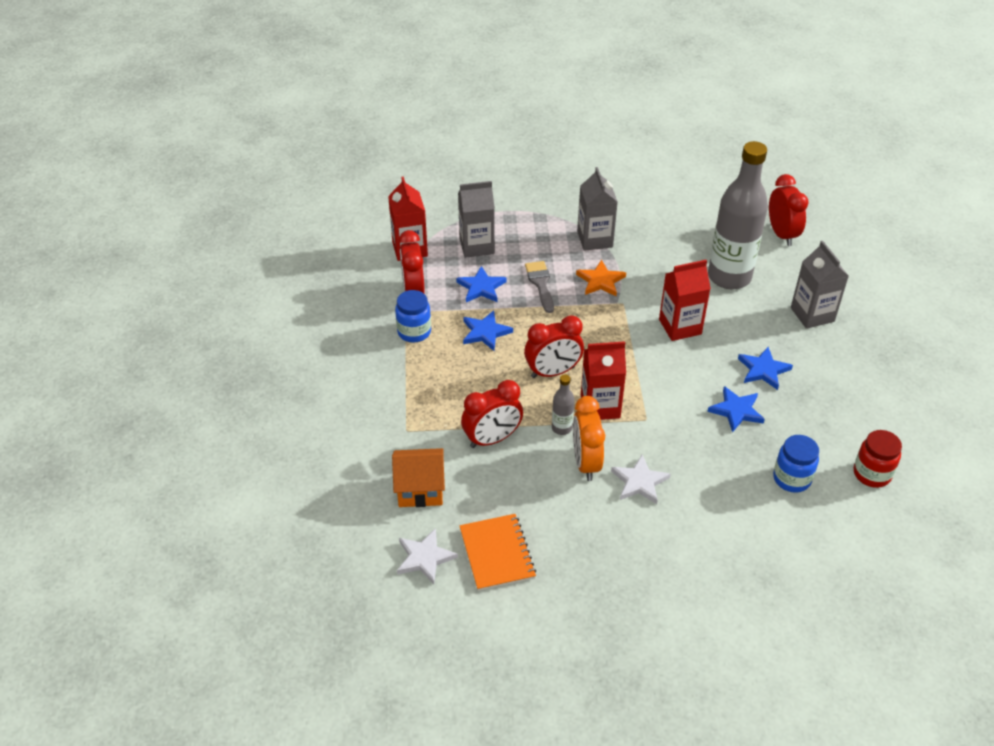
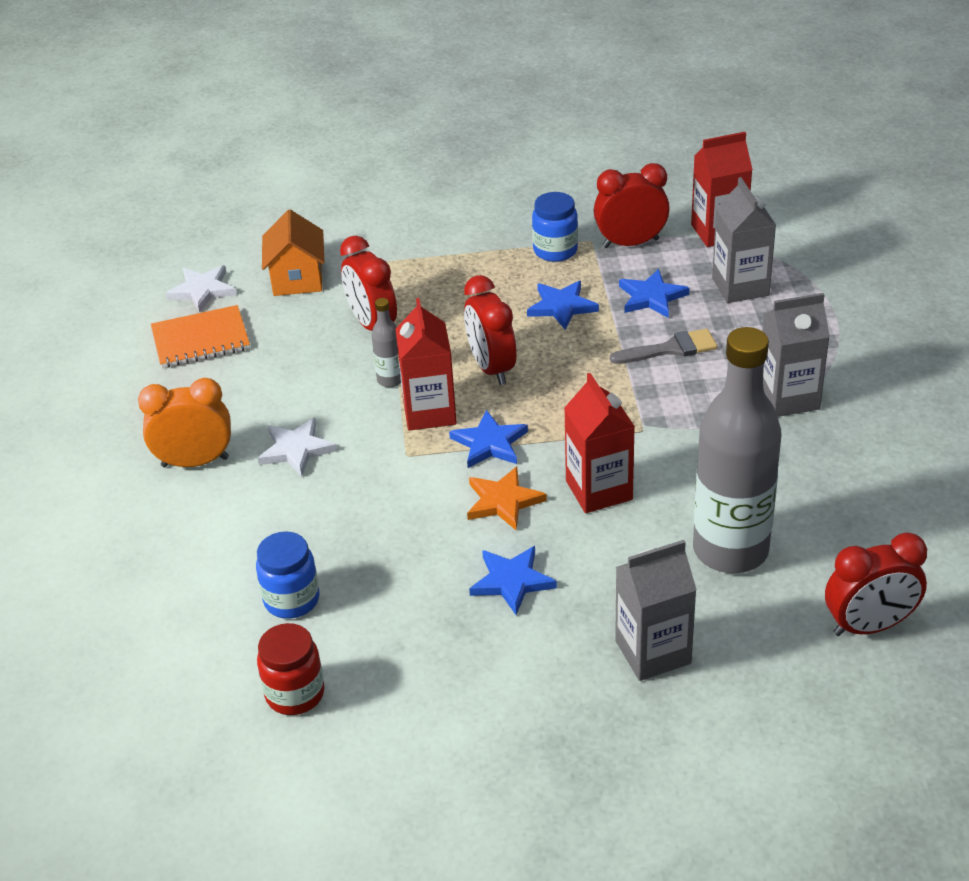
camera: 90 degrees right, 5 degrees down
orange clock [573,396,605,481] -> orange clock moved to [138,378,231,467]
orange star [576,259,626,296] -> orange star moved to [467,466,547,530]
blue star [707,386,765,432] -> blue star moved to [449,410,528,468]

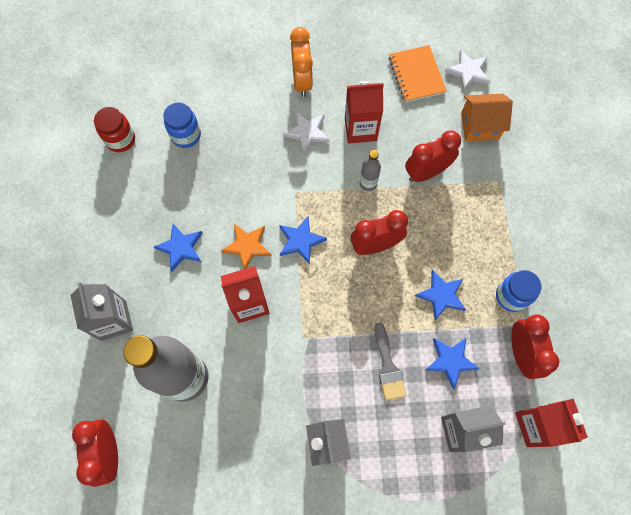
camera: 90 degrees right, 30 degrees up
red carton [395,298,457,431] -> red carton moved to [345,81,384,143]

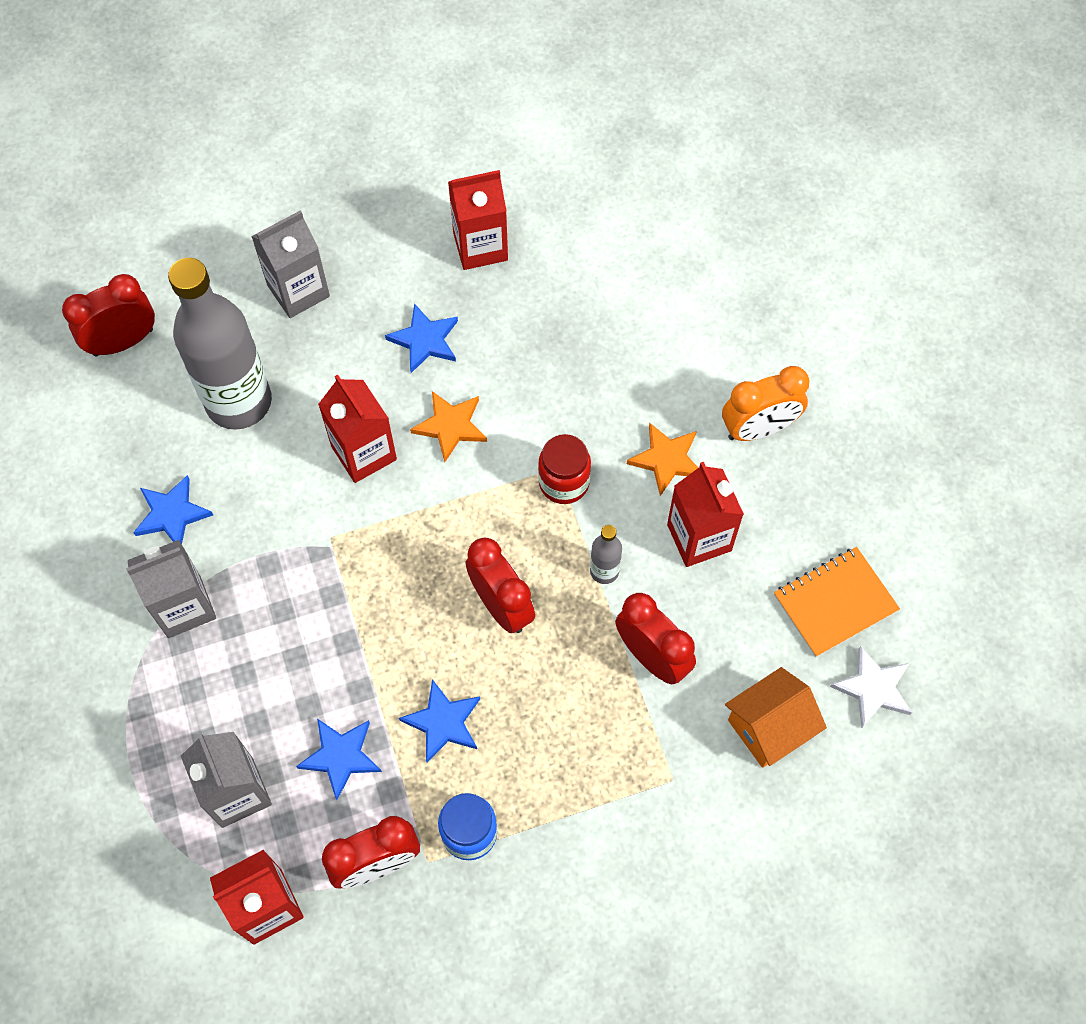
camera: 75 degrees right, 5 degrees down
red jar [94,107,135,152] -> red jar moved to [538,434,591,504]
blue jar [163,102,201,148] -> none
blue star [279,216,327,264] -> blue star moved to [133,475,213,544]
white star [283,111,330,154] -> orange star [627,423,698,496]
grey brush [375,323,407,401] -> none
orange house [461,94,513,141] -> orange house turned 75 degrees clockwise [725,667,827,768]
none -> red carton [448,170,508,270]

